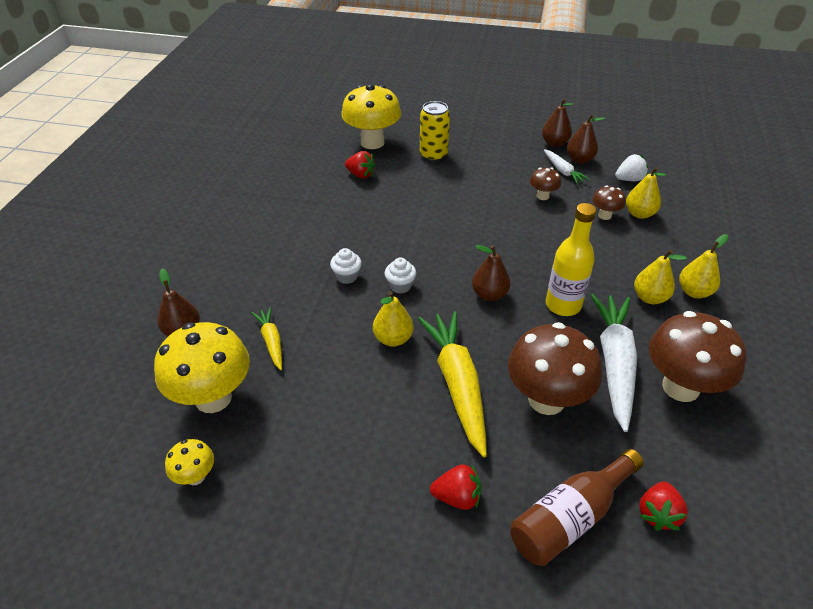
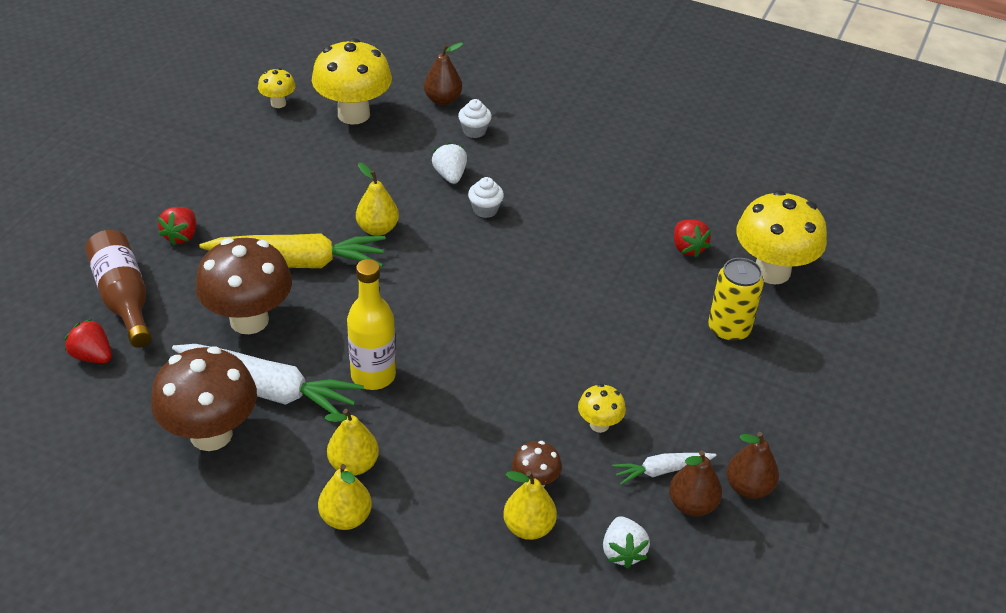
camera: 100 degrees right, 0 degrees up
yellow carrot [252,307,282,370] -> none
red strawberry [345,151,376,179] -> red strawberry turned 60 degrees counterclockwise [674,219,711,258]
white cupcake [385,258,416,294] -> white cupcake moved to [458,99,492,138]
brown pear [472,245,511,301] -> none
brown mushroom [530,167,561,200] -> yellow mushroom [578,384,626,433]
none -> white strawberry [432,143,467,184]

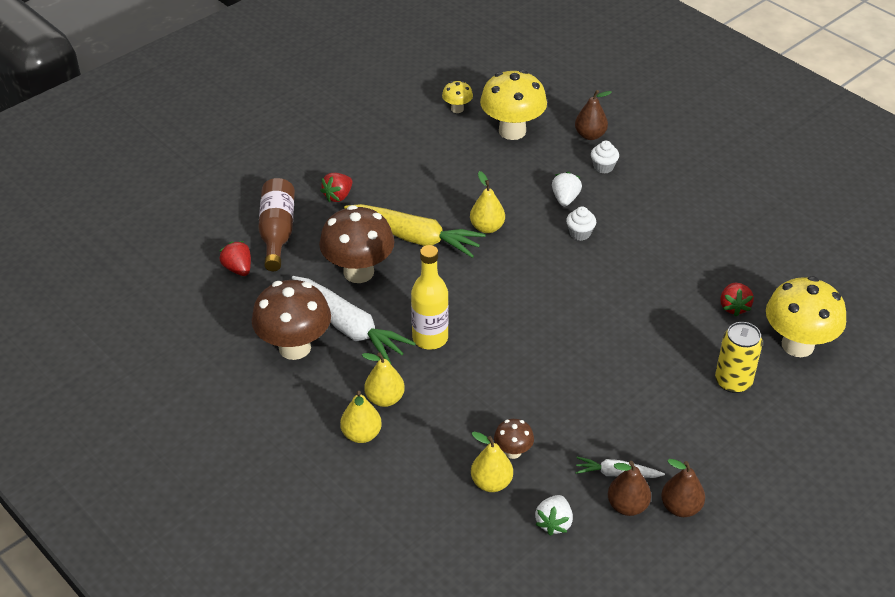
camera: 25 degrees right, 0 degrees up
yellow mushroom [578,384,626,433] -> none

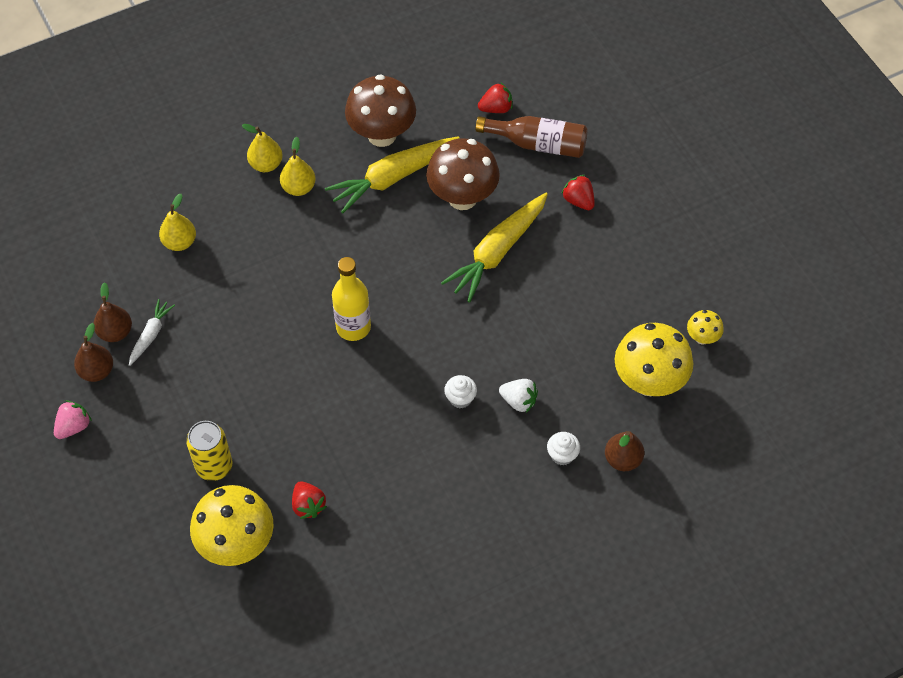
camera: 105 degrees right, 15 degrees up
white carrot [292,276,416,364] -> yellow carrot [325,136,460,213]
yellow bottle [411,245,449,350] -> yellow bottle moved to [332,257,371,341]
yellow pear [470,171,505,233] -> none
brown mushroom [494,419,534,459] -> none
white strawberry [535,495,573,536] -> none
red strawberry [720,283,754,316] -> red strawberry turned 135 degrees counterclockwise [292,481,327,519]
none -> pink strawberry [54,400,92,439]

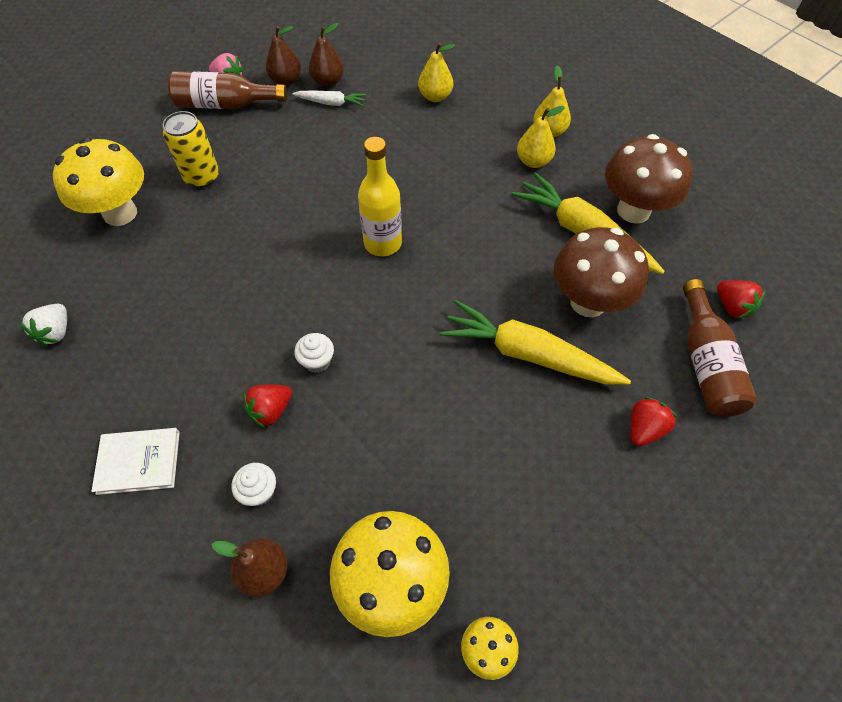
camera: 75 degrees right, 0 degrees up
red strawberry [292,481,327,519] -> red strawberry moved to [243,385,292,428]
white strawberry [499,379,538,413] -> white strawberry moved to [20,304,67,346]
none -> white book [91,428,180,495]
none -> brown bottle [168,71,287,109]

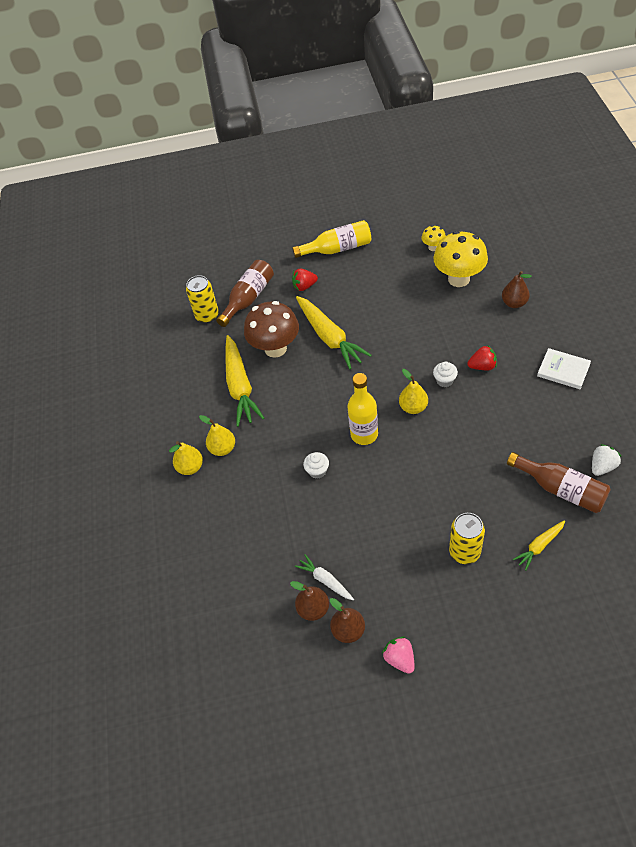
camera: 140 degrees left, 5 degrees down
yellow mushroom [53,138,144,226] -> yellow carrot [513,520,565,571]
brown bottle [168,71,287,109] -> brown bottle moved to [507,452,611,513]
white cupcake [231,463,276,506] -> white cupcake moved to [303,452,329,479]
yellow pear [418,43,456,102] -> yellow pear moved to [399,369,428,414]
brown mushroom [605,134,693,224] -> none
red strawberry [717,280,765,319] -> yellow can [186,275,219,323]
none -> yellow bottle [292,220,371,258]

